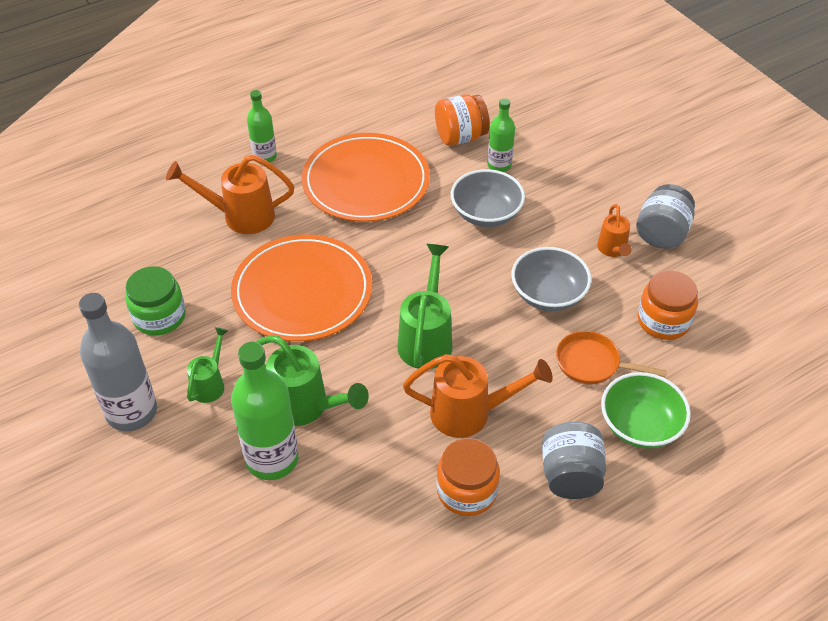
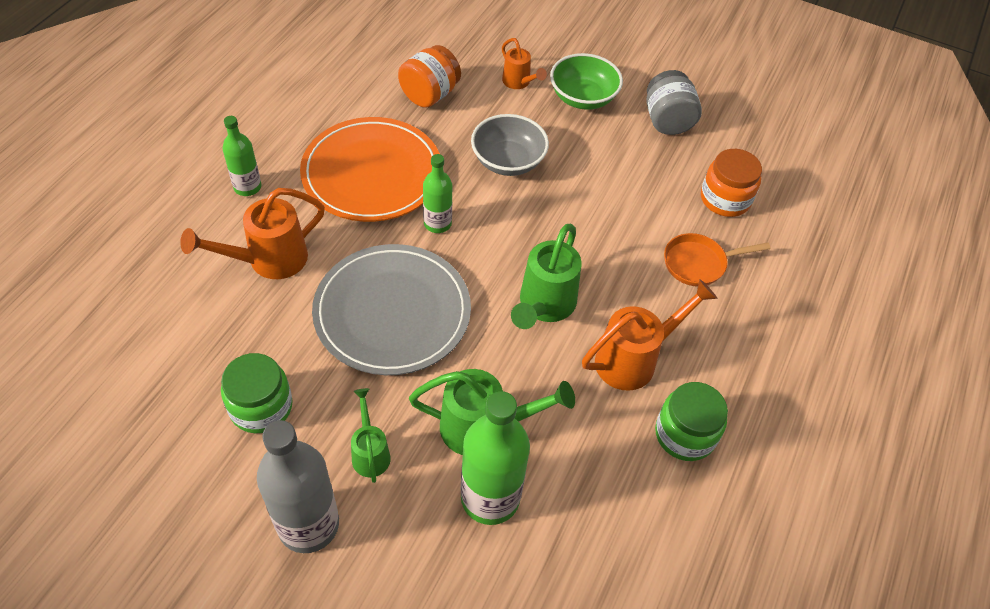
camera: 35 degrees left, 5 degrees up
orange plate [231,234,372,342] -> grey plate [312,244,471,375]
green watering can [397,244,452,369] -> green watering can turned 135 degrees counterclockwise [511,224,582,329]
orange jar [437,438,500,516] -> green jar [655,382,728,461]
green bottle [487,98,515,172] -> green bottle moved to [423,154,452,233]
grey bowl [511,247,591,311] -> none
grey jar [542,422,606,499] -> none
orange watering can [597,204,632,257] -> orange watering can moved to [502,38,547,89]
green bowl [601,372,691,449] -> green bowl moved to [550,53,623,110]

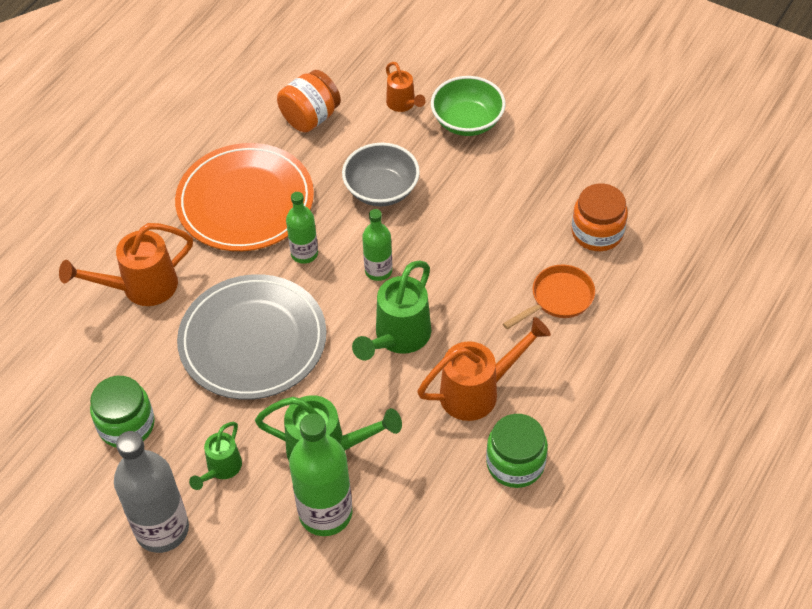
camera: 10 degrees right, 0 degrees up
green bottle [222,116,261,196] -> green bottle moved to [362,209,392,281]
green watering can [351,388,391,483] -> green watering can turned 150 degrees counterclockwise [189,422,242,490]
grey jar [646,70,702,135] -> none
orange pan [664,233,771,287] -> orange pan turned 150 degrees clockwise [503,265,595,329]

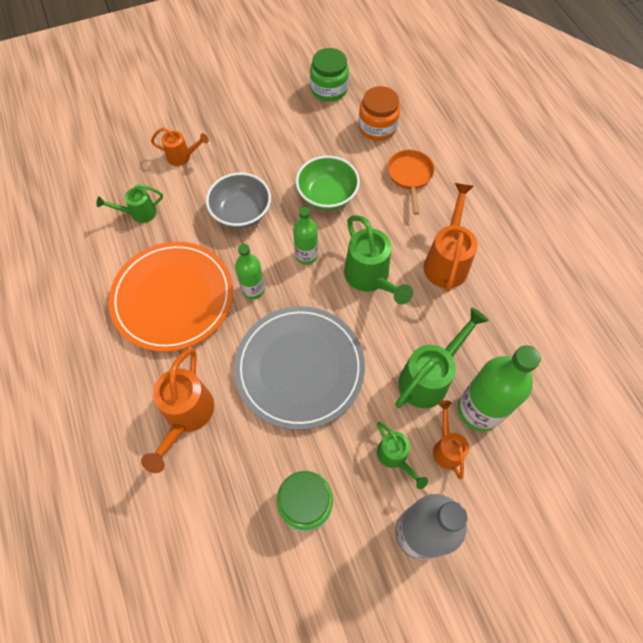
camera: 55 degrees left, 10 degrees up
orange jar [277,70,341,132] -> green watering can [96,184,163,223]
green bowl [431,76,506,136] -> green bowl moved to [296,156,360,210]
green jar [486,414,548,488] -> green jar moved to [310,48,349,102]
none -> orange watering can [433,400,469,479]

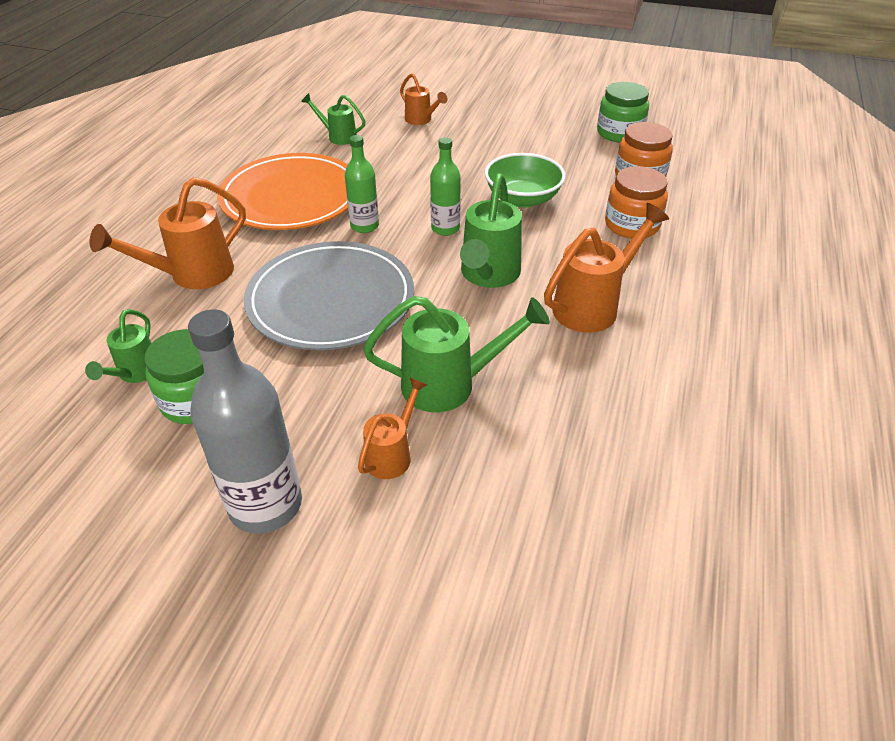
camera: 40 degrees right, 20 degrees down
grey bowl [206,173,271,228] -> none
green watering can [377,421,428,489] -> green watering can moved to [85,309,152,383]
orange pan [387,149,435,215] -> orange jar [605,166,668,239]
green bottle [458,345,541,431] -> none

